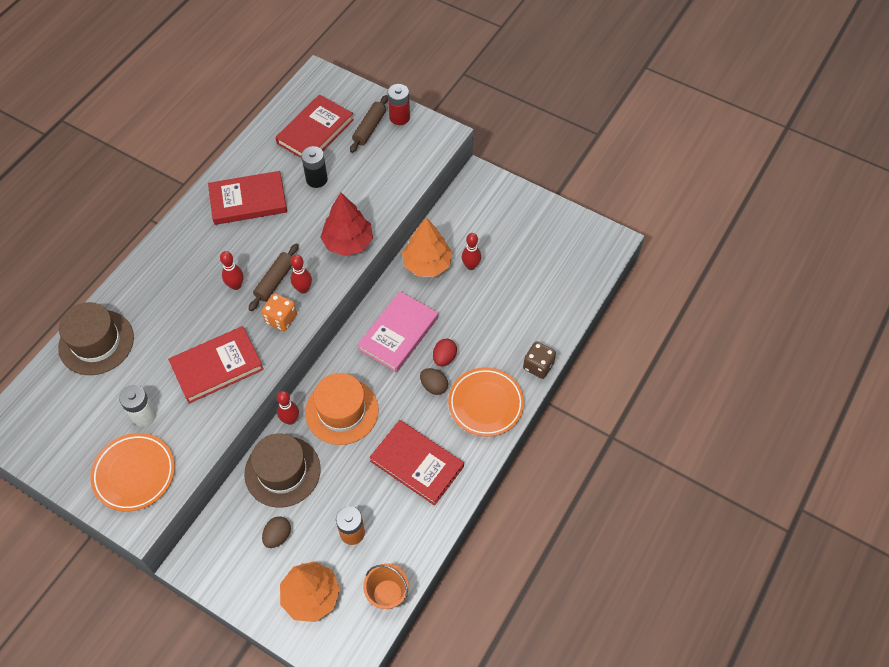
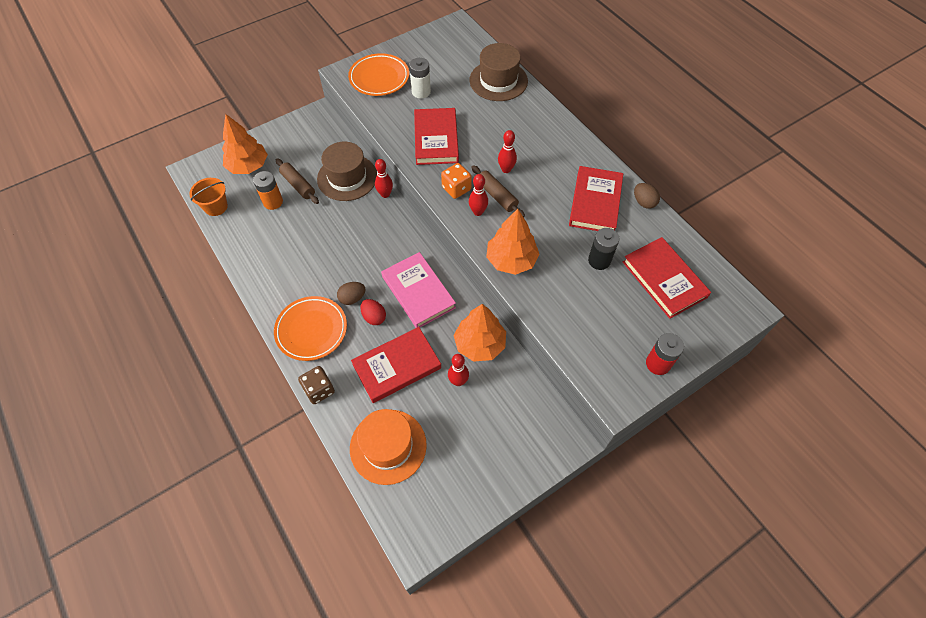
camera: 115 degrees right, 0 degrees up
brown egg [262,516,291,548] -> brown egg moved to [634,183,660,209]
orange hat [305,373,379,445] -> orange hat moved to [350,409,427,485]
red tree [320,193,373,256] -> orange tree [486,209,540,275]
brown rolling pin [350,95,388,153] -> brown rolling pin moved to [276,158,319,204]
red book [370,420,464,506] -> red book moved to [351,327,441,403]

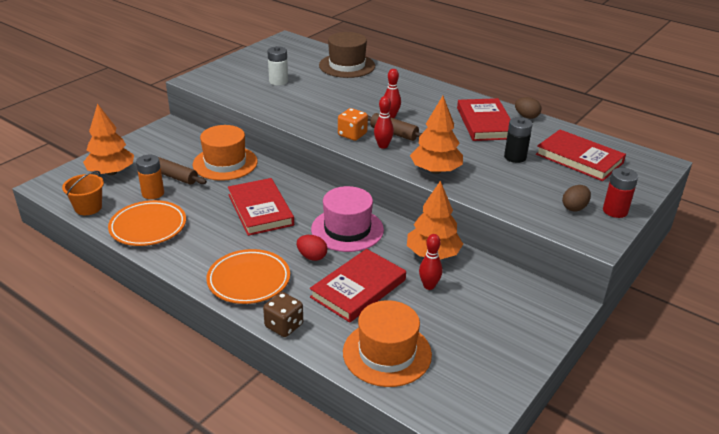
camera: 20 degrees left, 25 degrees down
brown hat [317,142,377,201] -> orange hat [193,125,258,181]
brown egg [337,282,365,305] -> brown egg moved to [562,185,591,211]
orange plate [348,53,409,96] -> orange plate moved to [108,200,186,246]
red bowling pin [375,159,393,198] -> none
pink book [381,252,456,328] -> pink hat [311,186,384,252]
red book [414,108,459,165] -> red book moved to [228,178,294,236]

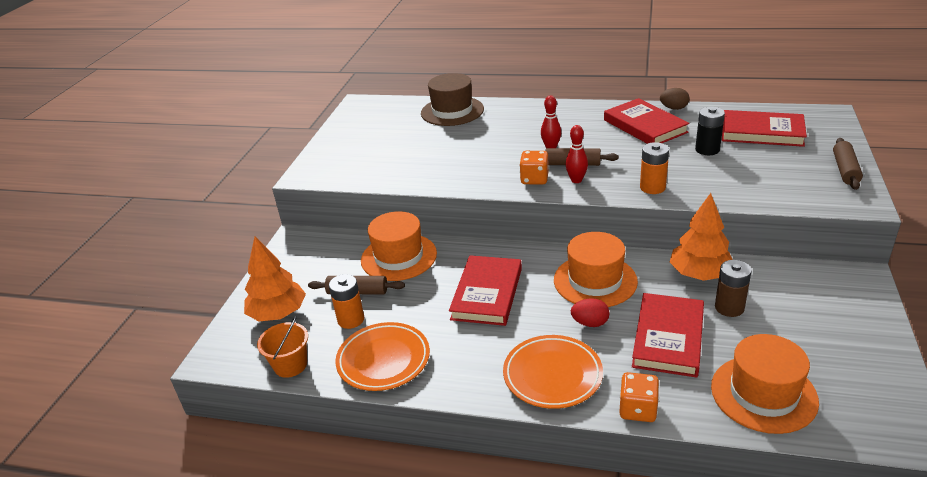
camera: 20 degrees left, 0 degrees up
red book [228,178,294,236] -> red book turned 60 degrees clockwise [449,255,522,326]
brown dice [263,292,303,337] -> orange dice [619,372,659,422]
white battery [267,46,288,86] -> none
pink hat [311,186,384,252] -> orange hat [554,232,638,307]
orange tree [410,96,463,174] -> orange battery [640,142,669,194]
red bowling pin [419,234,442,290] -> brown battery [715,260,752,317]
brown egg [562,185,591,211] -> none
red battery [603,168,638,218] -> brown rolling pin [833,138,863,190]

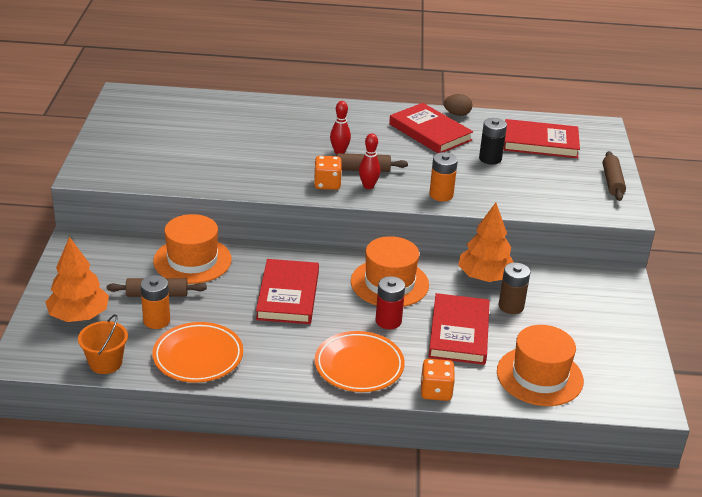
camera: 15 degrees left, 0 degrees up
brown hat [421,73,484,126] -> none
red egg [571,298,609,327] -> red battery [376,276,405,329]

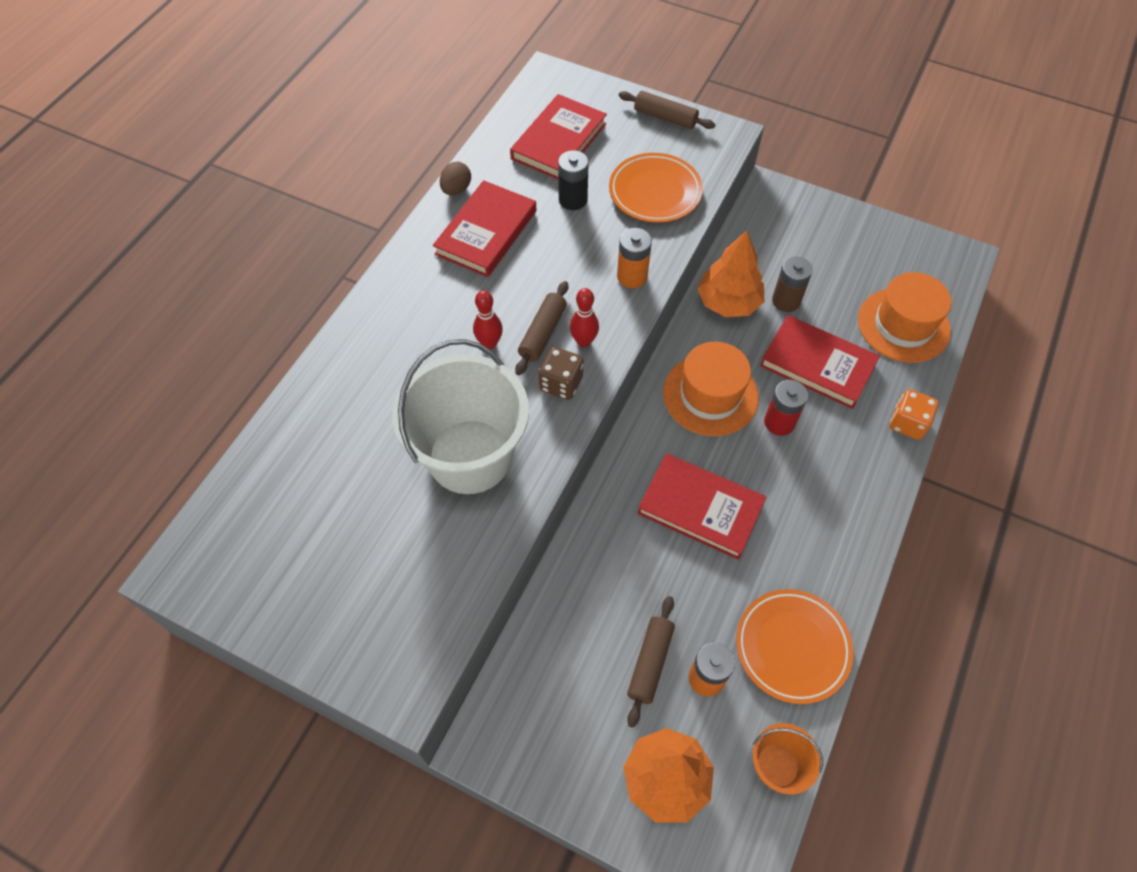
camera: 65 degrees left, 25 degrees up
orange hat [153,214,232,284] -> none
orange dice [314,156,342,190] -> brown dice [539,347,583,400]
orange plate [315,331,405,392] -> orange plate moved to [609,153,703,223]
red book [389,103,473,153] -> red book turned 45 degrees counterclockwise [433,180,536,277]
none -> white bucket [392,339,529,494]

